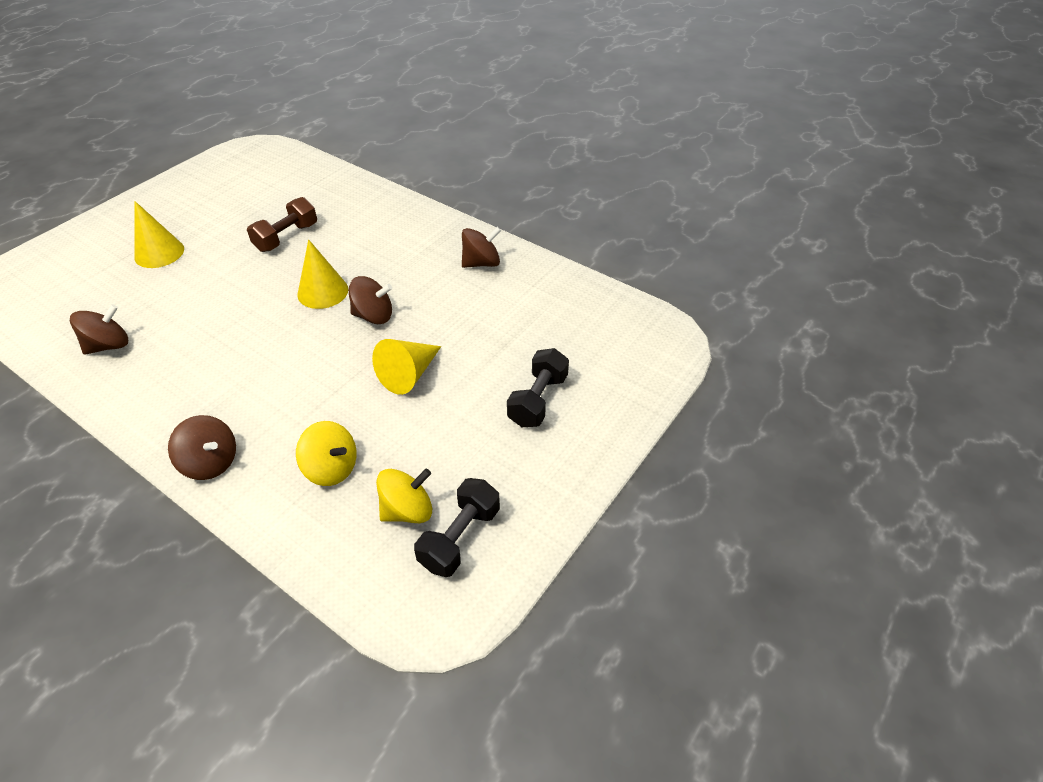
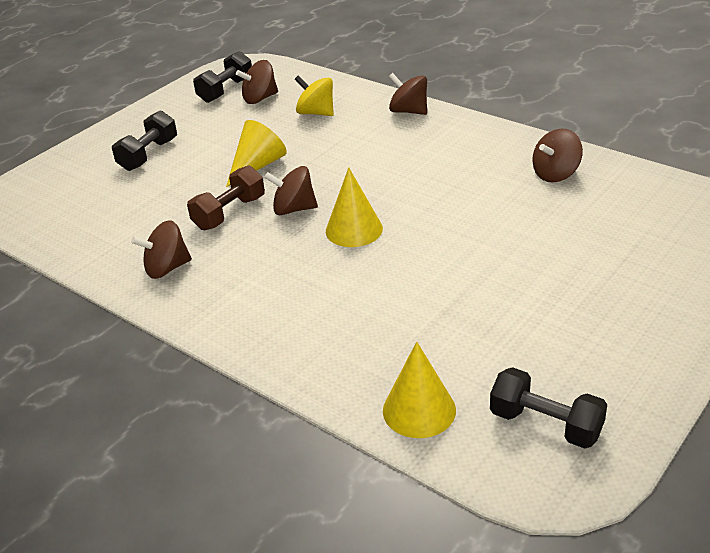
camera: 175 degrees left, 10 degrees down
yellow cone [134,201,184,268] -> yellow cone moved to [383,342,456,438]
brown dumbbell [247,197,317,252] -> brown dumbbell moved to [187,165,265,230]
yellow spinning top [376,469,432,523] -> brown spinning top [236,60,278,104]
none -> black dumbbell [490,367,607,449]

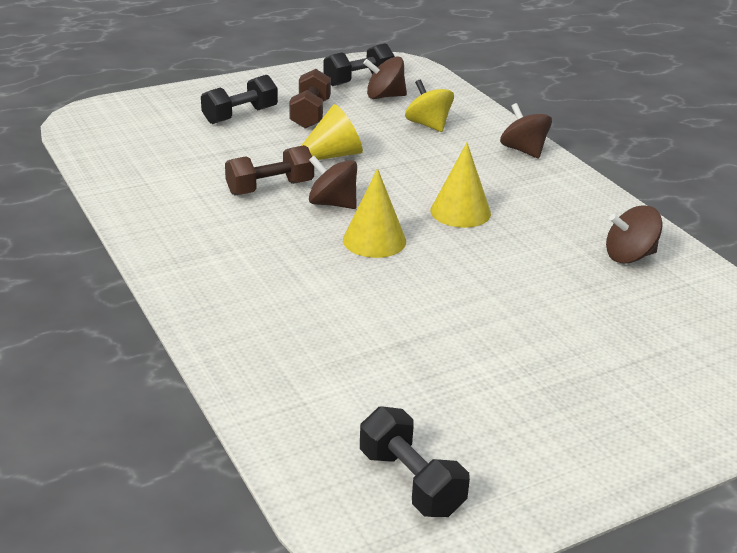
camera: 20 degrees right, 5 degrees down
brown spinning top [131,221,192,279] -> none
yellow cone [383,342,456,438] -> yellow cone moved to [430,143,491,228]
none -> brown dumbbell [289,69,331,129]

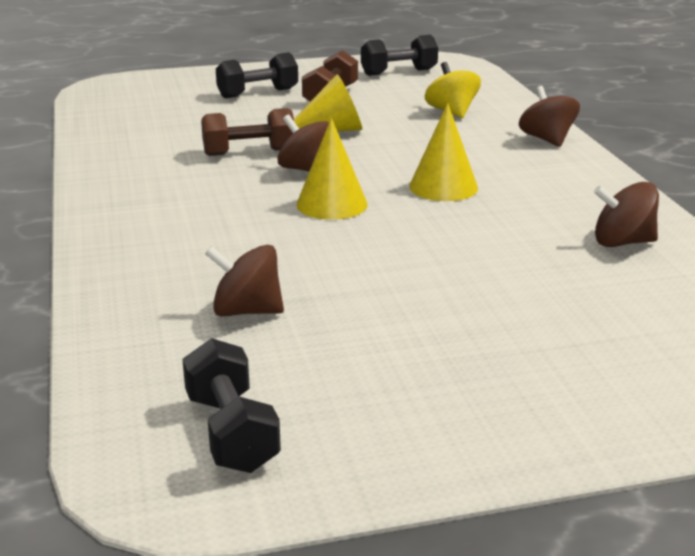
camera: 15 degrees right, 5 degrees down
brown spinning top [363,56,407,99] -> brown spinning top moved to [205,245,284,316]

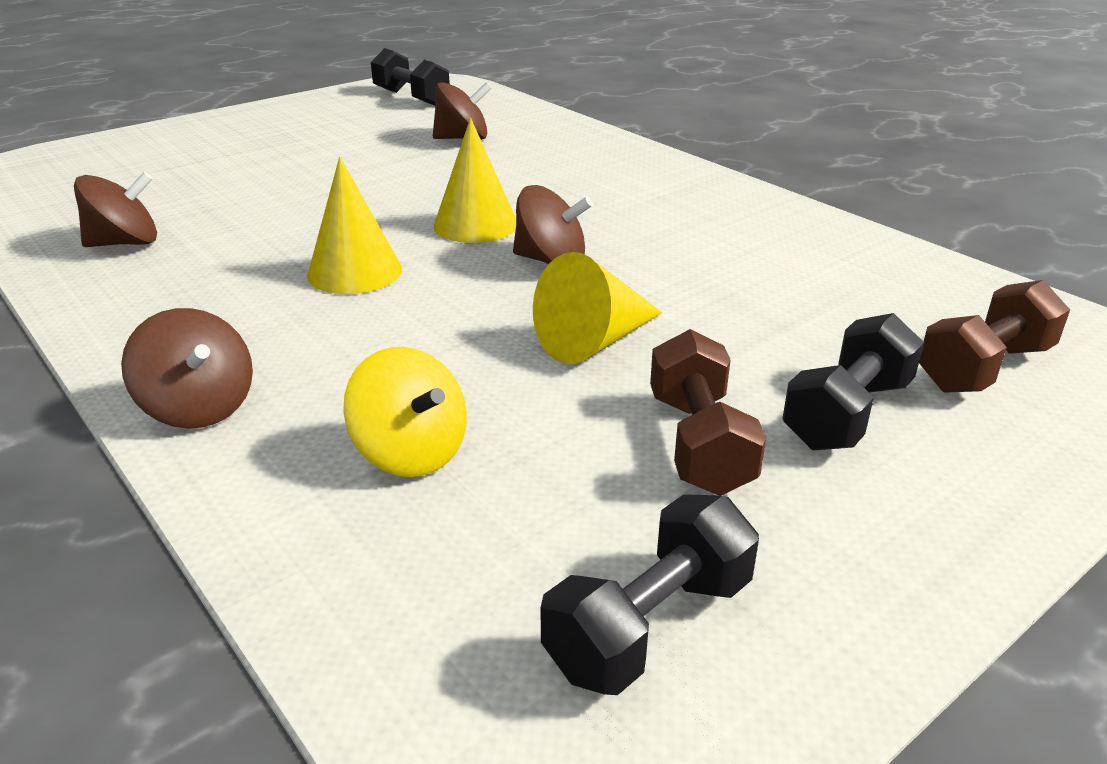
camera: 155 degrees right, 5 degrees up
brown dumbbell [201,108,294,156] -> brown dumbbell moved to [919,280,1070,393]

